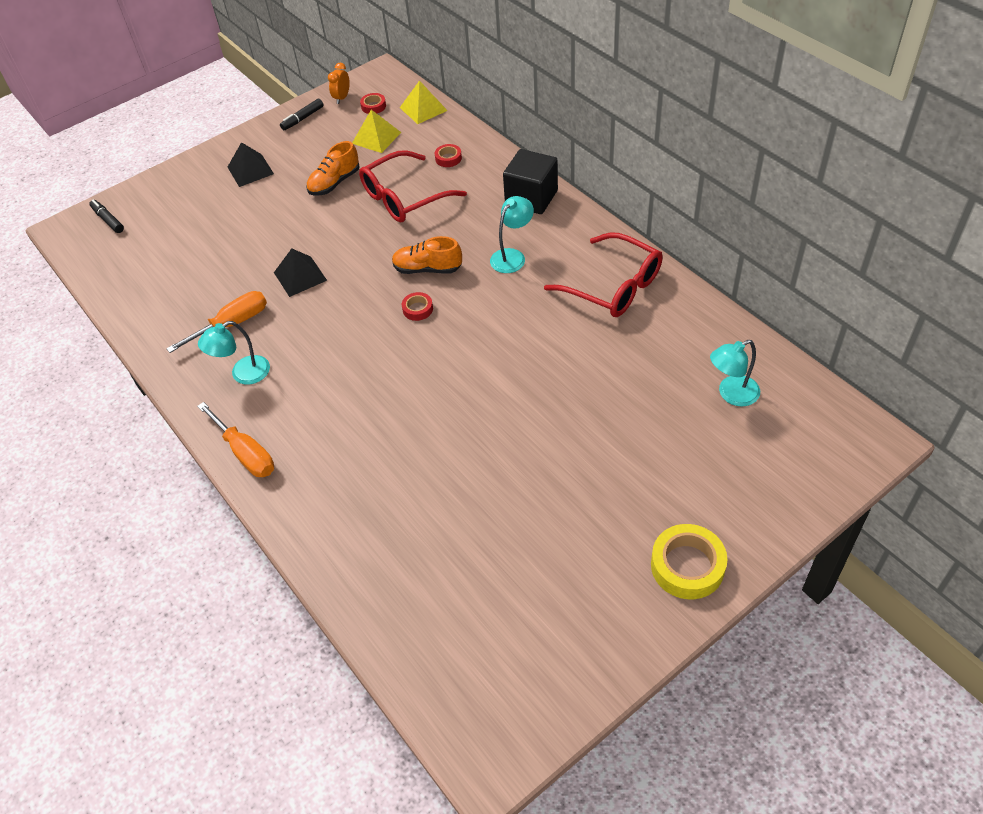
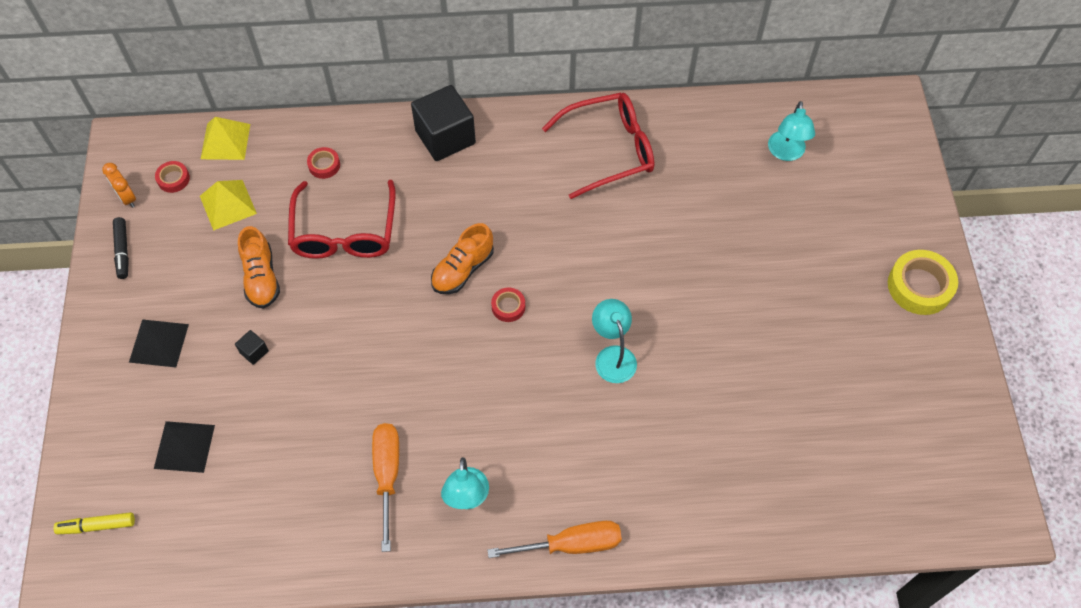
camera: 60 degrees left, 10 degrees up
black marker [89,200,124,233] -> yellow marker [54,512,135,534]
black pyramid [274,248,327,297] -> black pyramid moved to [154,421,215,473]
turquoise lamp [490,196,534,273] -> turquoise lamp moved to [592,299,637,383]
none -> black cube [235,330,269,365]

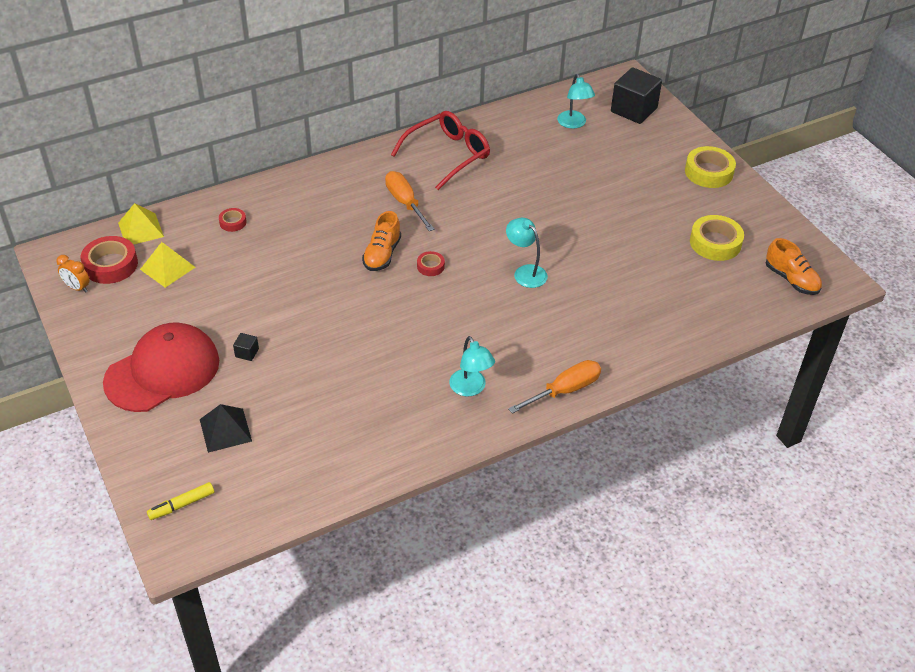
camera: 25 degrees left, 15 degrees down
black marker [113,217,129,279] -> none
black pyramid [129,319,189,367] -> red cap [103,323,219,412]
red tape [155,161,190,193] -> red tape [81,236,138,284], size x1.91
orange shoe [238,226,280,309] -> orange shoe moved to [766,238,822,295]
red glasses [288,180,396,259] -> none
orange screwdriver [372,423,399,552] -> orange screwdriver moved to [385,171,434,231]
black cube [411,85,476,161] -> black cube moved to [611,67,662,124]
none -> yellow tape [690,215,744,261]

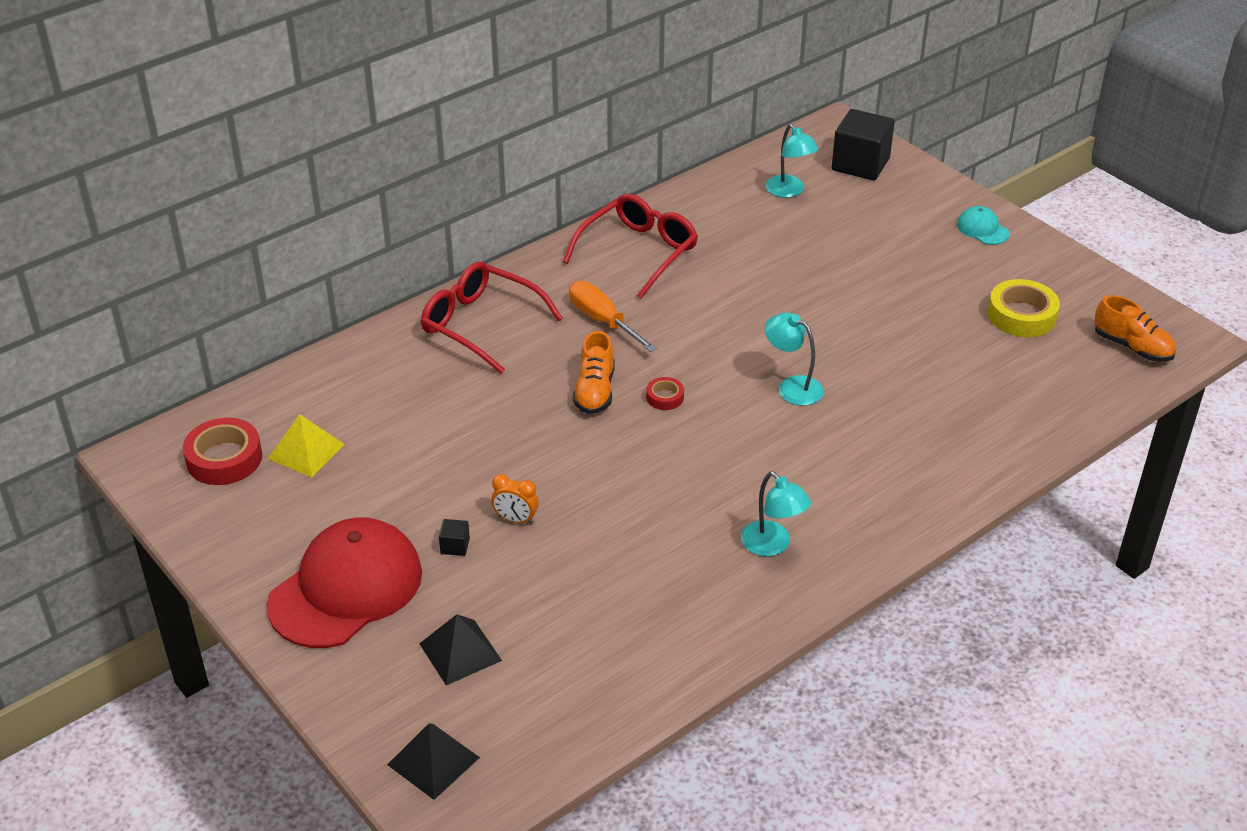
camera: 10 degrees left, 5 degrees down
orange clock [56,255,90,293] -> orange clock moved to [491,474,539,524]
yellow pyramid [118,203,164,245] -> none
yellow marker [147,482,214,520] -> black pyramid [387,724,480,800]
red tape [219,208,247,232] -> none
orange screwdriver [508,360,601,414] -> none
yellow tape [685,146,736,188] -> turquoise cap [957,206,1010,245]
none -> red glasses [421,261,563,374]

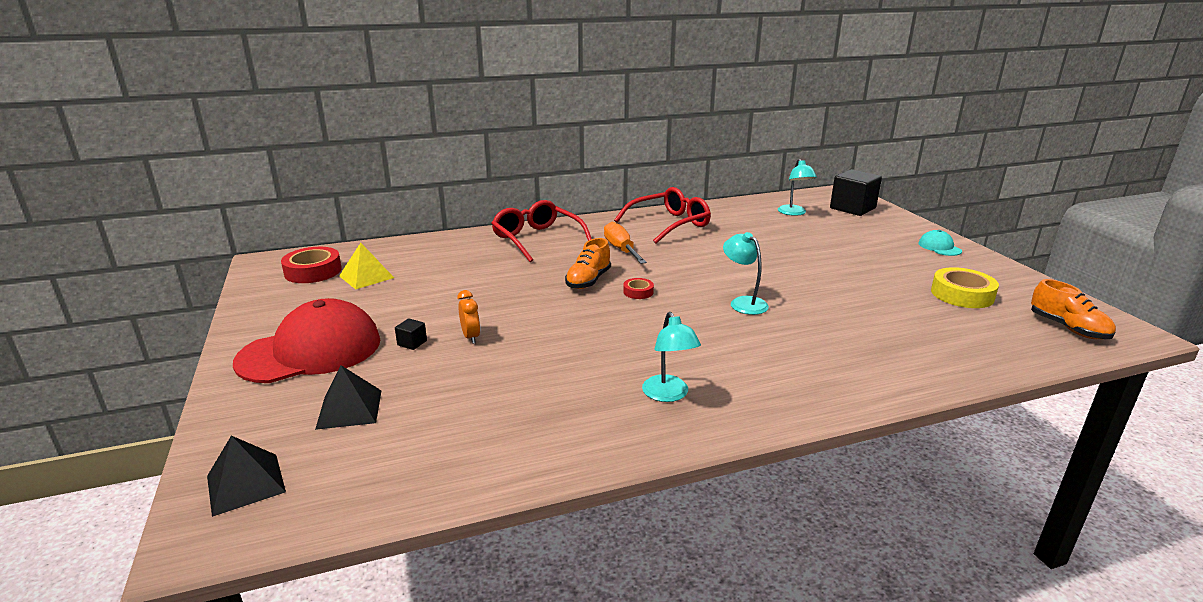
camera: 20 degrees right, 15 degrees down
orange clock [491,474,539,524] -> orange clock turned 150 degrees counterclockwise [457,290,480,344]

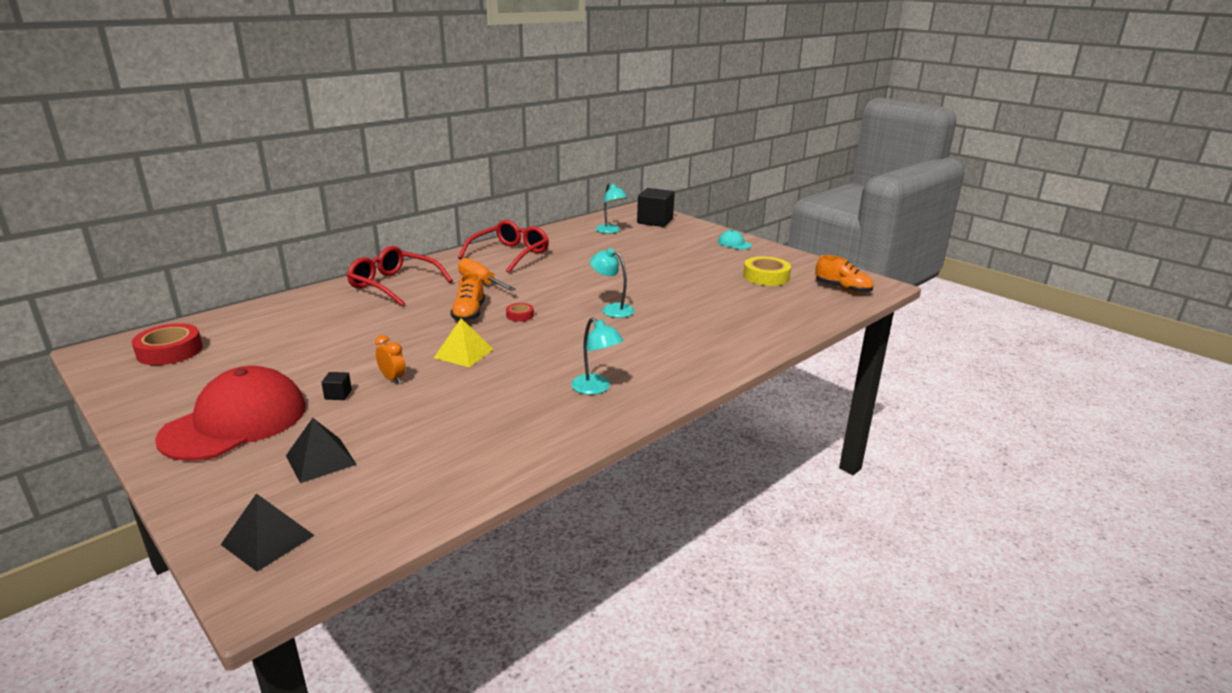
camera: 25 degrees left, 0 degrees up
yellow pyramid [339,243,394,290] -> yellow pyramid moved to [434,318,494,367]

